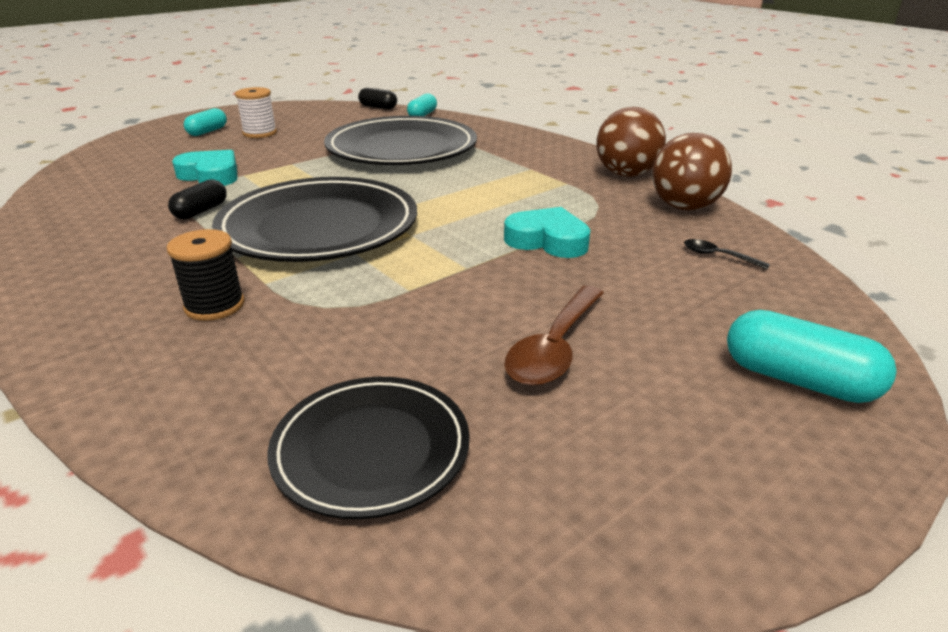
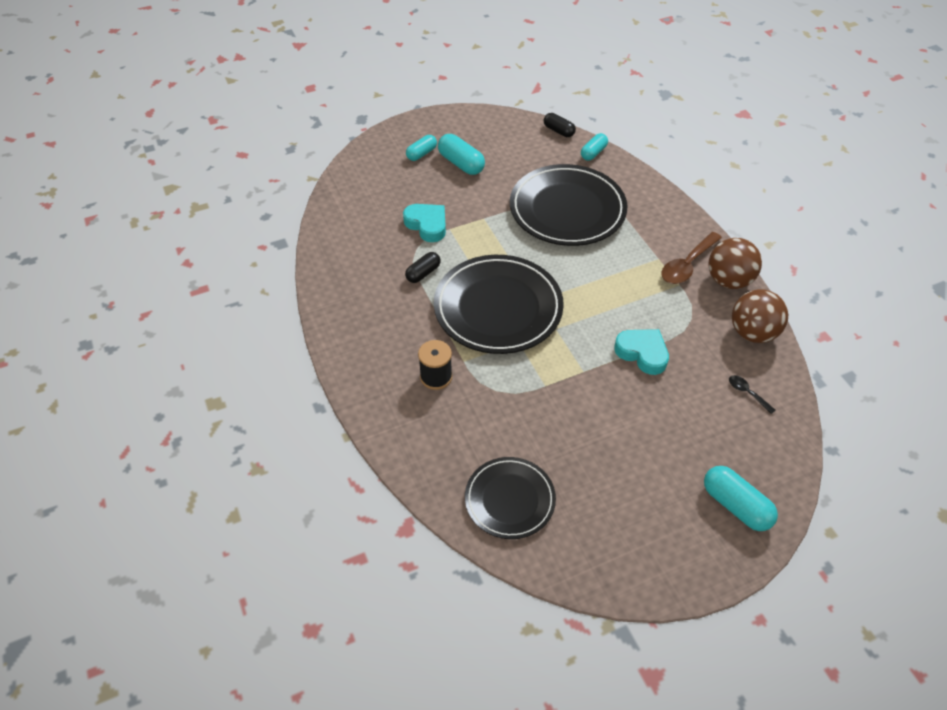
camera: 15 degrees right, 20 degrees up
white spool [235,87,277,138] -> turquoise capsule [438,134,485,175]
brown spoon [504,286,604,386] -> brown spoon moved to [661,232,722,284]

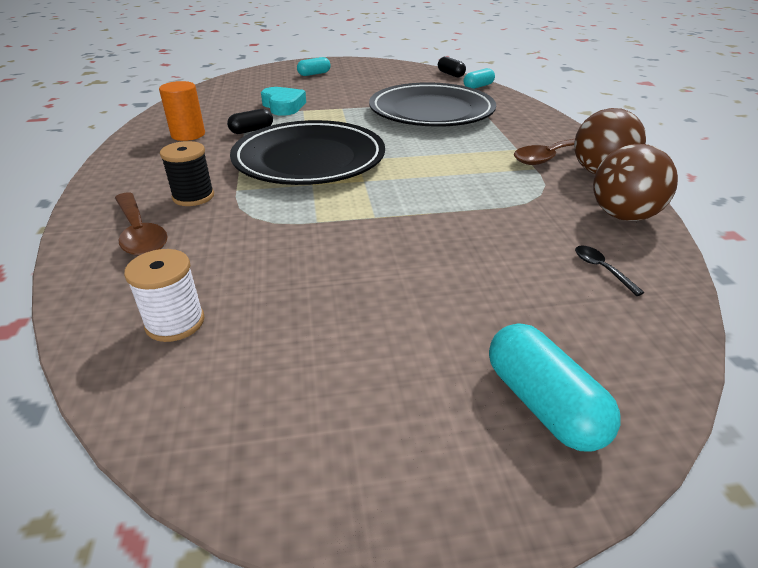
camera: 15 degrees right, 15 degrees down
turquoise capsule [438,134,485,175] -> none
black plate [465,457,556,539] -> white spool [124,249,204,342]
turquoise heart [614,329,669,375] -> none
none -> brown spoon [115,192,168,256]
none -> orange cylinder [159,81,205,141]

